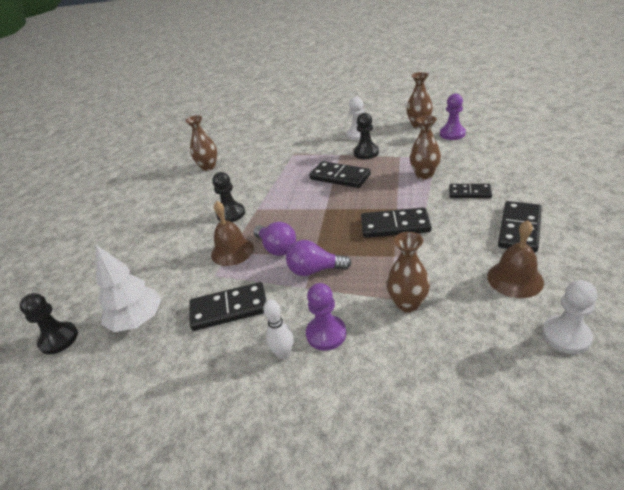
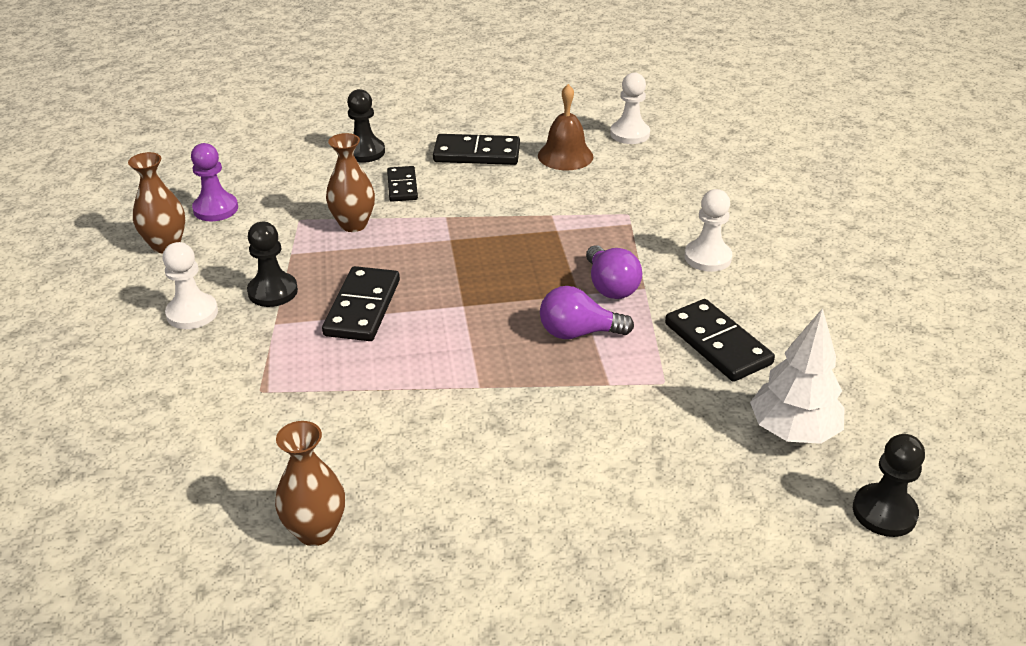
camera: 115 degrees left, 0 degrees up
brown bell [211,201,254,266] -> none
black pawn [212,172,245,222] -> black pawn moved to [347,89,385,163]
purple light bulb [253,222,296,256] -> purple light bulb turned 120 degrees counterclockwise [540,286,634,339]
white bowling pin [263,299,294,359] -> none
purple pawn [306,283,346,351] -> white pawn [684,189,732,272]
black domino [361,207,432,238] -> none
brown vase [386,232,430,313] -> none

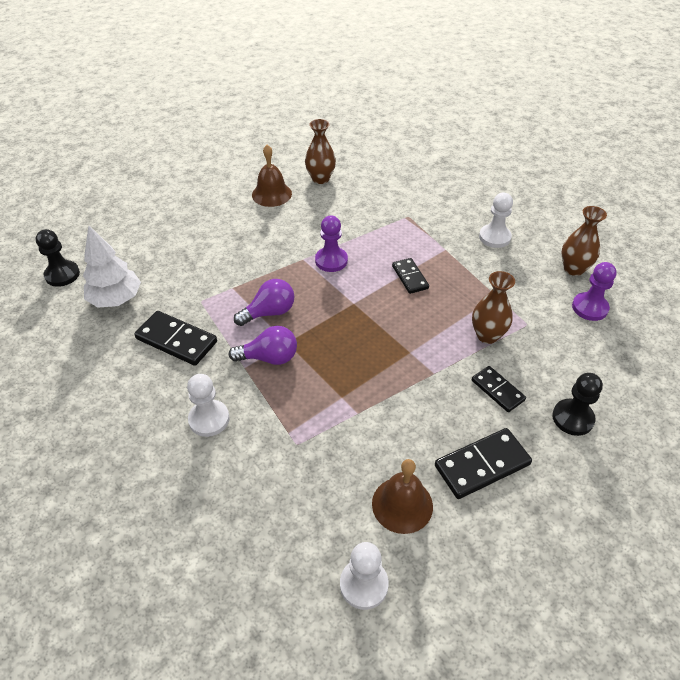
camera: 150 degrees right, 10 degrees up
black pawn [247,222,298,307] -> none
black domino [322,266,400,341] -> black domino [392,258,429,294], size x0.64
purple light bulb [586,245,642,299] -> purple light bulb turned 135 degrees clockwise [229,326,297,365]
none -> brown bell [252,145,292,207]
none -> purple pawn [315,216,348,272]

